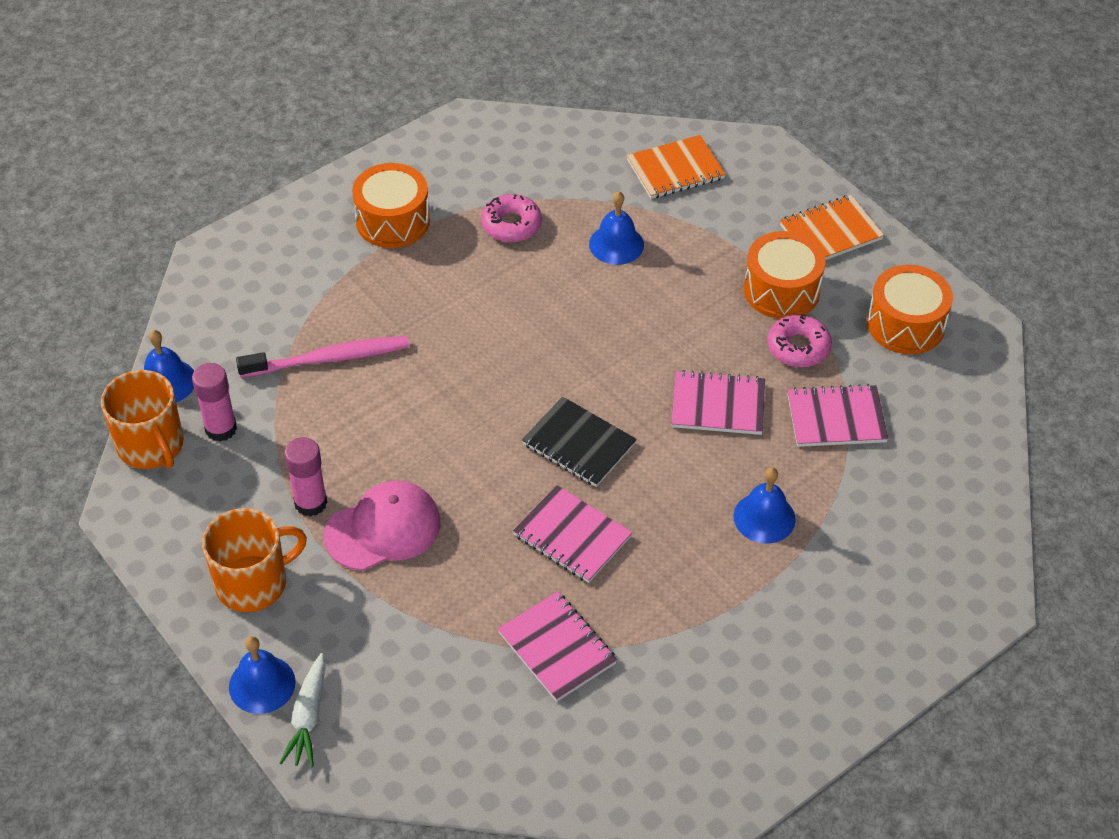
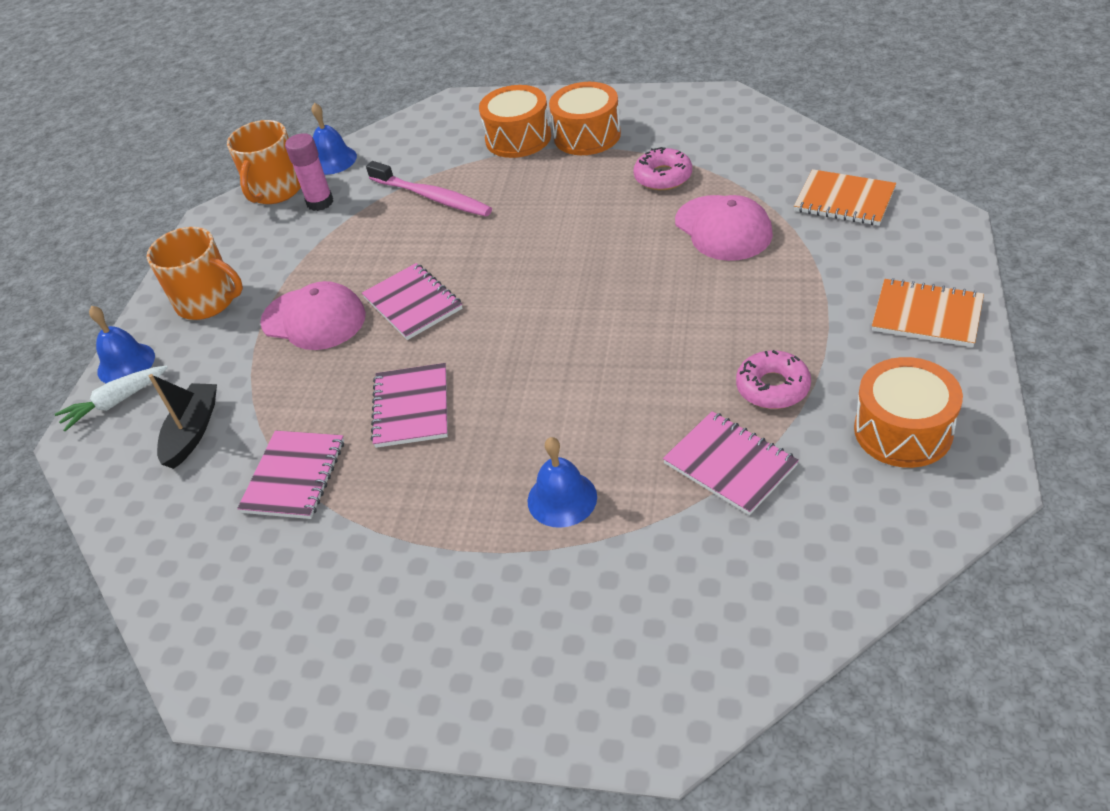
camera: 55 degrees right, 5 degrees down
pink glue stick [284,437,327,517] -> none
black notebook [522,397,637,487] -> none
blue bell [589,191,644,265] -> pink cap [675,195,773,261]
pink notebook [671,370,765,435] -> pink notebook moved to [362,263,463,340]
orange drum [744,231,825,319] -> orange drum moved to [479,85,551,158]
none -> black boat [149,374,217,469]

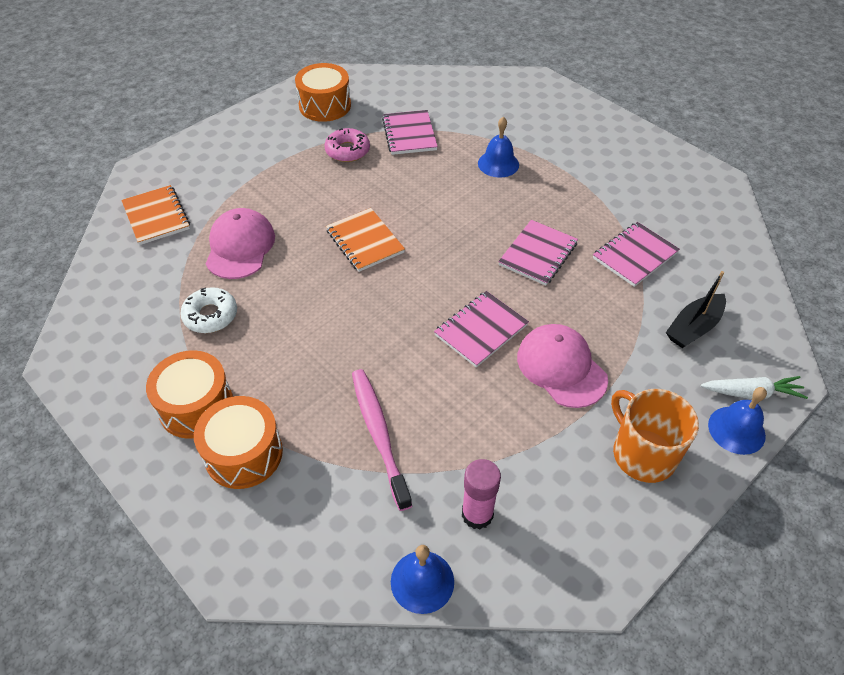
camera: 150 degrees left, 5 degrees up
orange mug [227,120,301,204] -> none
pink notebook [362,263,463,340] -> pink notebook turned 45 degrees clockwise [434,291,529,368]
pink donut [633,147,692,190] -> white donut [180,287,237,333]
orange notebook [872,278,984,347] -> orange notebook moved to [326,208,405,272]

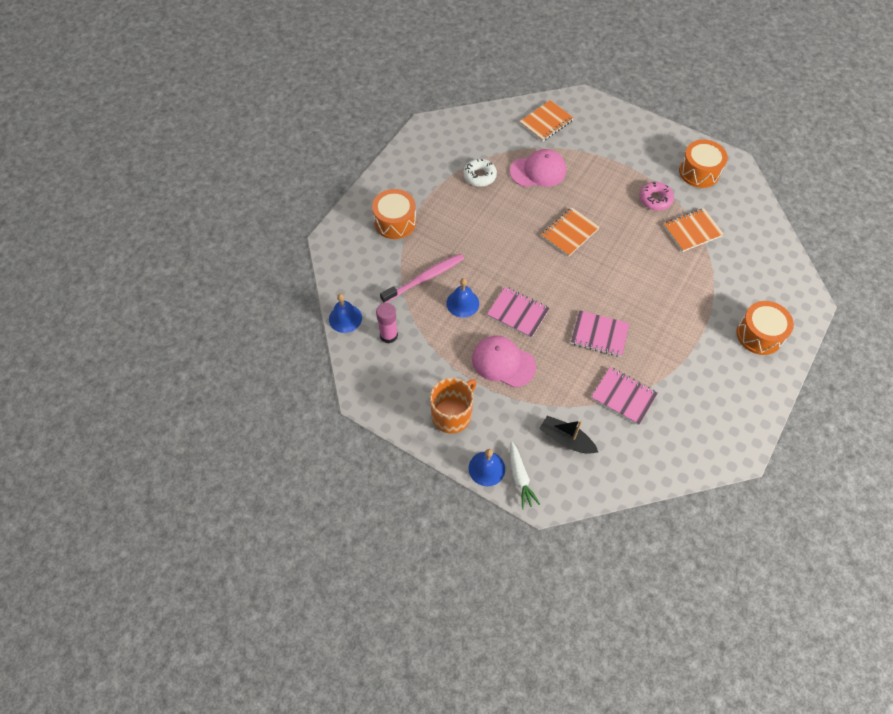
camera: 75 degrees right, 10 degrees up
orange drum [146,350,233,439] -> orange drum moved to [736,301,794,355]
pink notebook [382,110,438,155] -> orange notebook [664,208,724,252]
blue bell [478,117,519,178] -> blue bell moved to [446,278,479,318]
pink cap [517,324,608,408] -> pink cap turned 105 degrees counterclockwise [472,335,536,388]

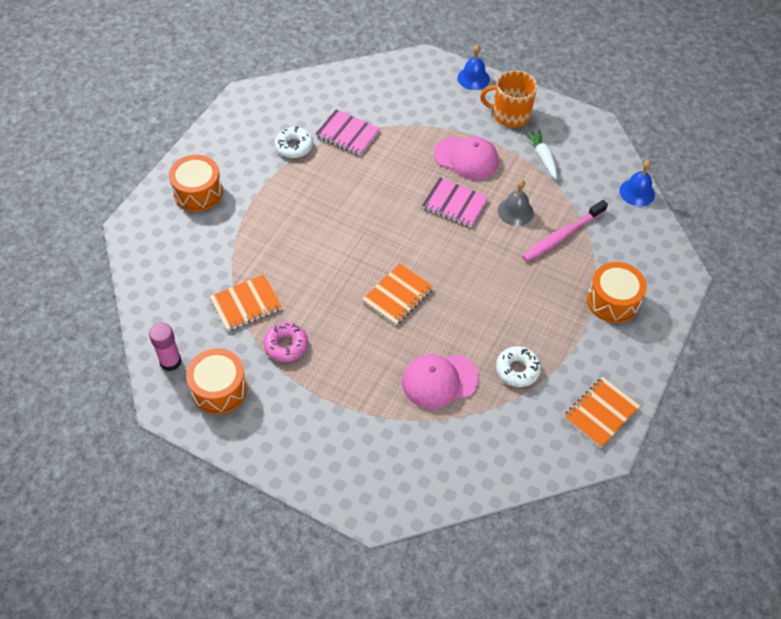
camera: 175 degrees right, 5 degrees down
pink glue stick [376,303,398,343] -> pink glue stick moved to [149,323,182,371]
orange mug [430,378,477,434] -> orange mug turned 60 degrees clockwise [480,70,537,128]
blue bell [446,278,479,318] -> grey bell [498,180,534,226]
white carrot [510,442,540,509] -> white carrot moved to [524,130,557,179]
orange notebook [519,100,574,142] -> orange notebook moved to [564,377,640,448]
black boat [539,416,598,453] -> none
pink notebook [571,310,630,357] -> none
none -> white donut [275,127,313,158]

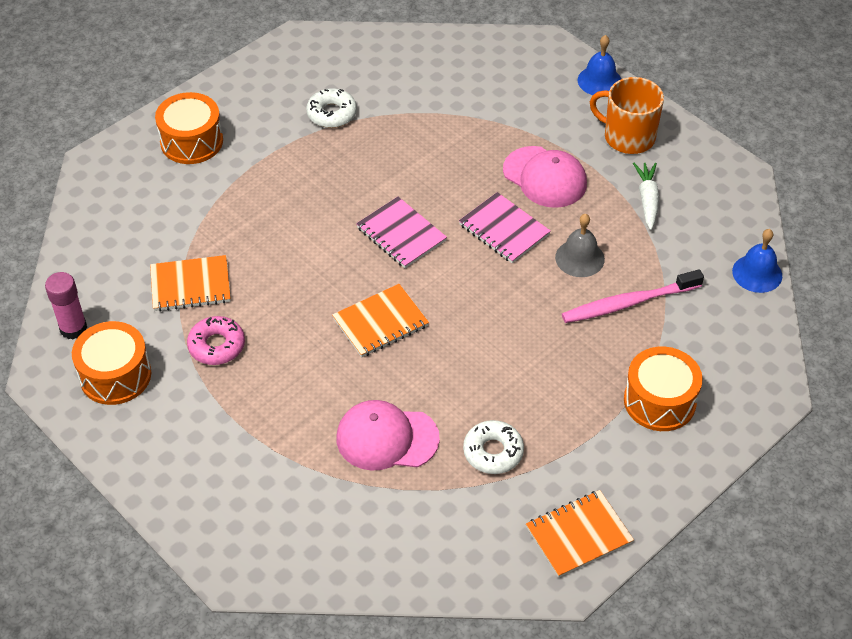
camera: 20 degrees right, 5 degrees down
pink notebook [315,109,380,156] -> pink notebook moved to [356,197,447,268]

